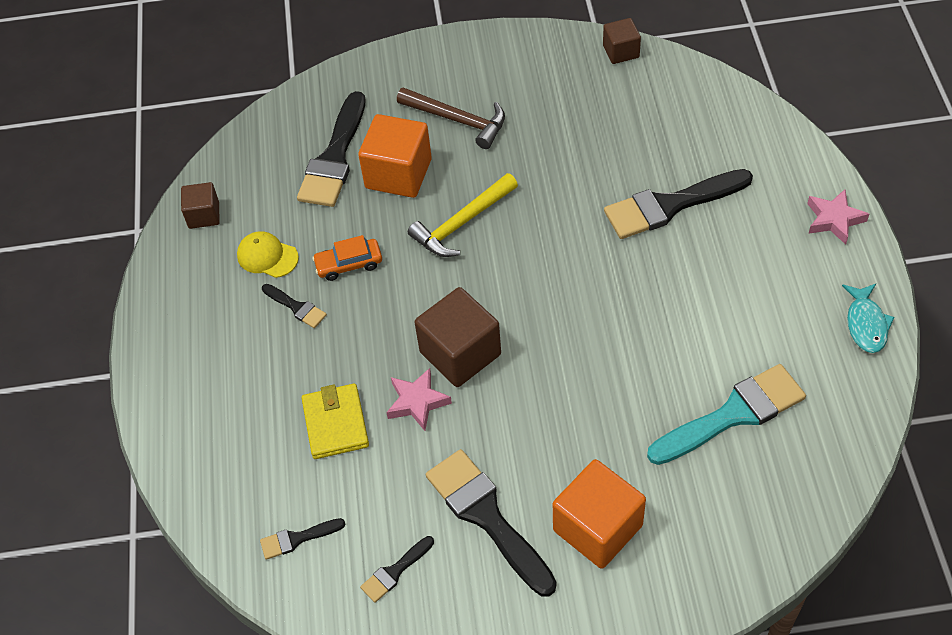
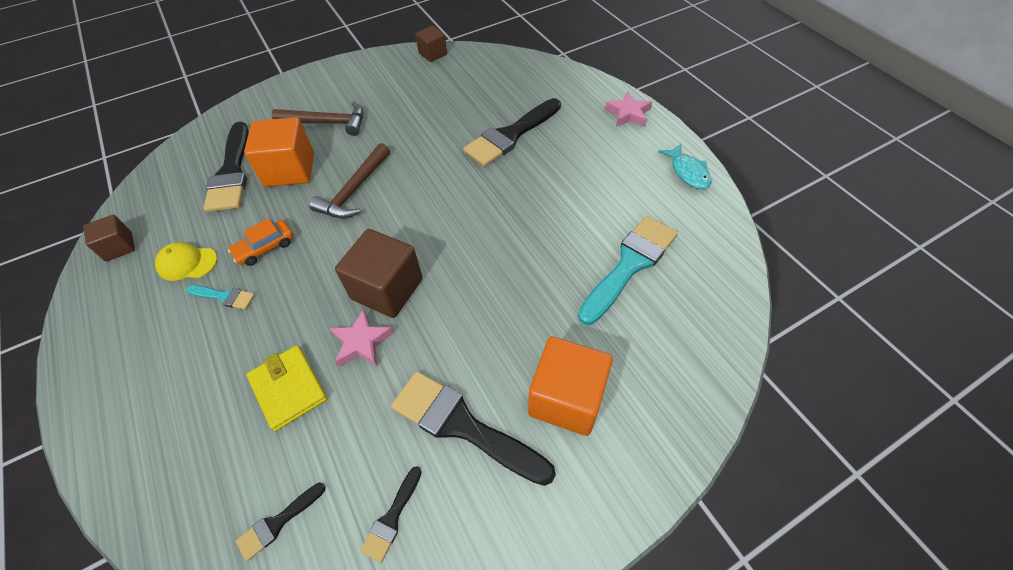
camera: 25 degrees left, 0 degrees up
black brush [262,284,327,328] -> turquoise brush [186,285,255,310]
yellow hammer [408,173,518,257] -> brown hammer [309,143,390,219]

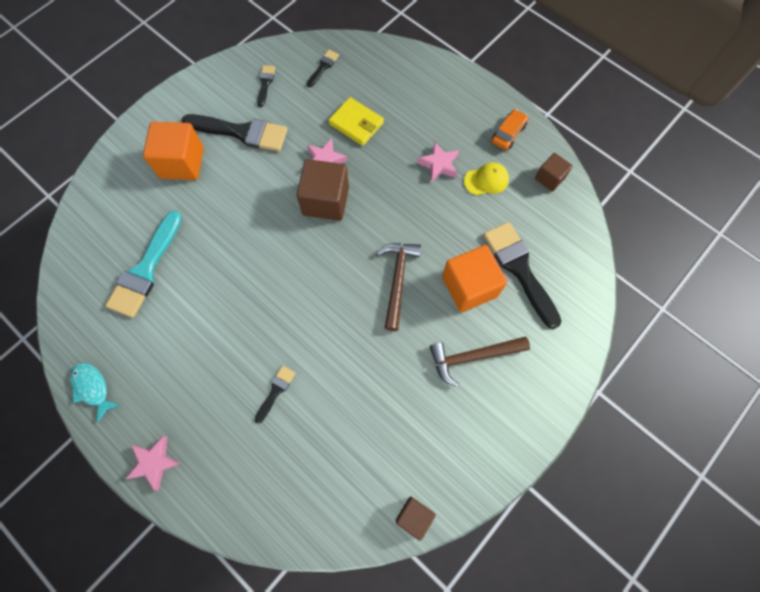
camera: 160 degrees right, 15 degrees up
turquoise brush [186,285,255,310] -> pink star [417,142,459,182]
orange car [228,218,294,266] -> orange car moved to [492,109,528,150]
black brush [463,98,561,167] -> black brush [255,366,295,424], size x0.48

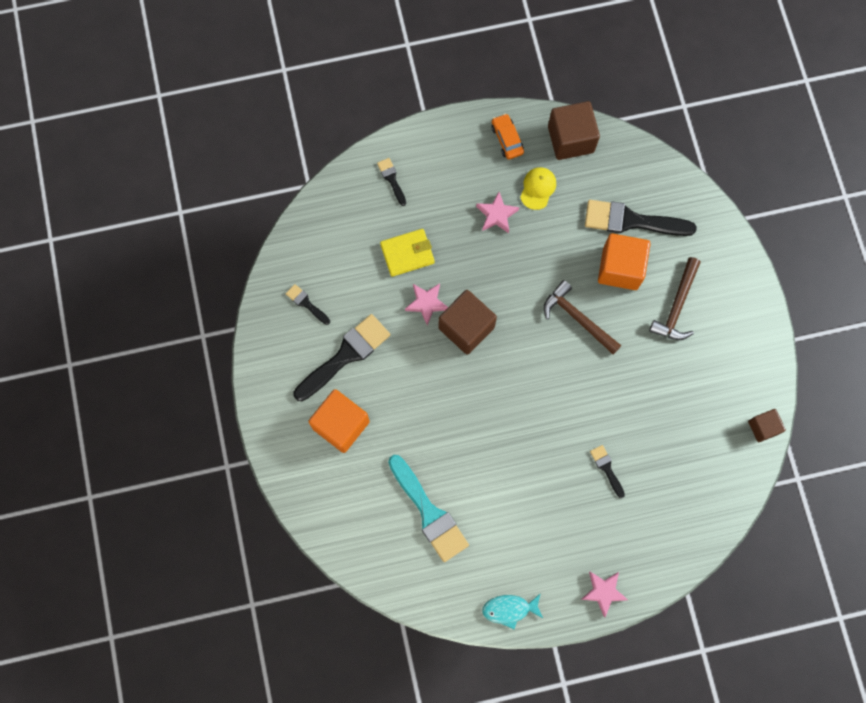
camera: 55 degrees left, 5 degrees up
black brush [307,50,339,87] -> black brush moved to [377,158,406,206]
brown cube [535,153,573,192] -> brown cube [548,101,600,160], size x1.76

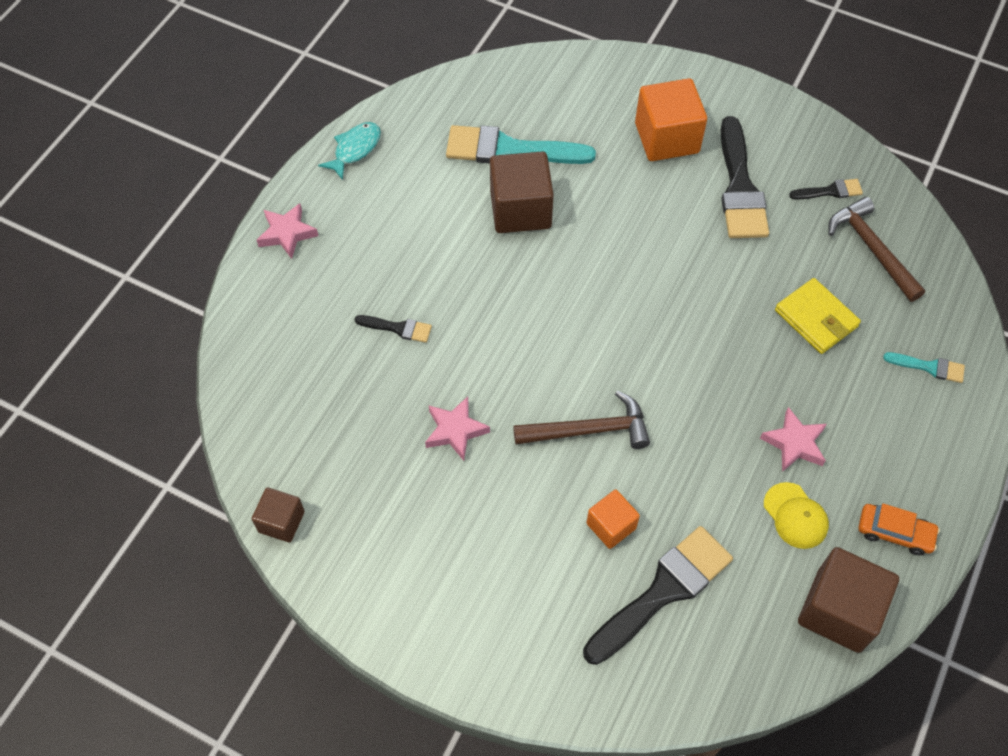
camera: 130 degrees right, 15 degrees down
black brush [377,158,406,206] -> turquoise brush [883,352,965,383]
yellow wallet [380,229,435,277] -> yellow wallet turned 60 degrees counterclockwise [775,278,861,354]
pink star [405,283,448,325] -> pink star moved to [425,396,490,461]
brown cube [439,290,497,354] -> brown cube moved to [490,151,554,233]
orange cube [598,233,651,290] -> orange cube [586,489,640,549], size x0.57
brown hammer [649,257,701,340] -> brown hammer moved to [828,197,925,302]

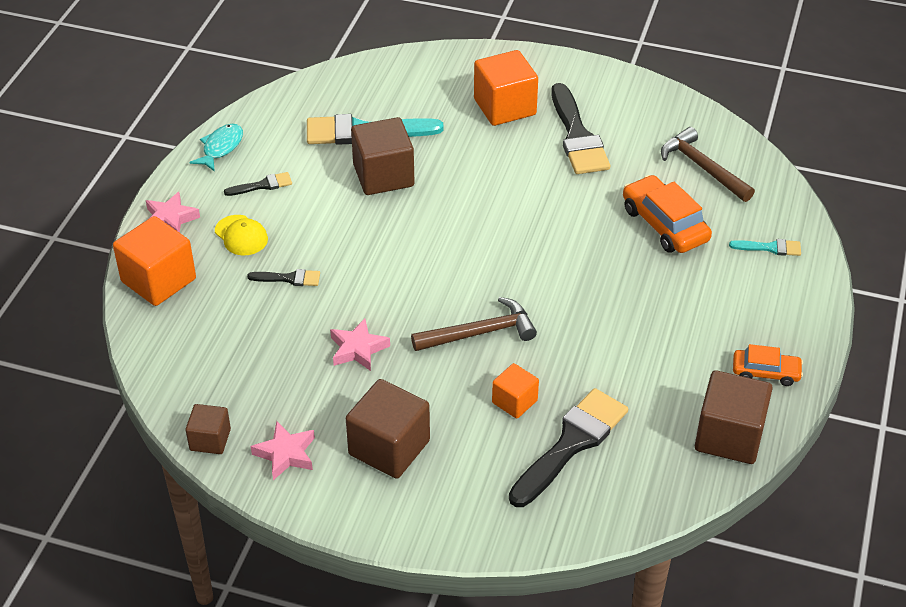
camera: 10 degrees left, 15 degrees down
pink star [760,407,827,472] -> pink star moved to [251,421,315,480]
yellow cap [764,482,829,549] -> yellow cap moved to [215,215,268,255]
yellow wallet [775,278,861,354] -> orange car [623,175,712,253]
black brush [789,179,863,200] -> black brush moved to [224,172,292,196]
none -> orange cube [113,216,196,306]
none -> brown cube [346,379,430,479]

